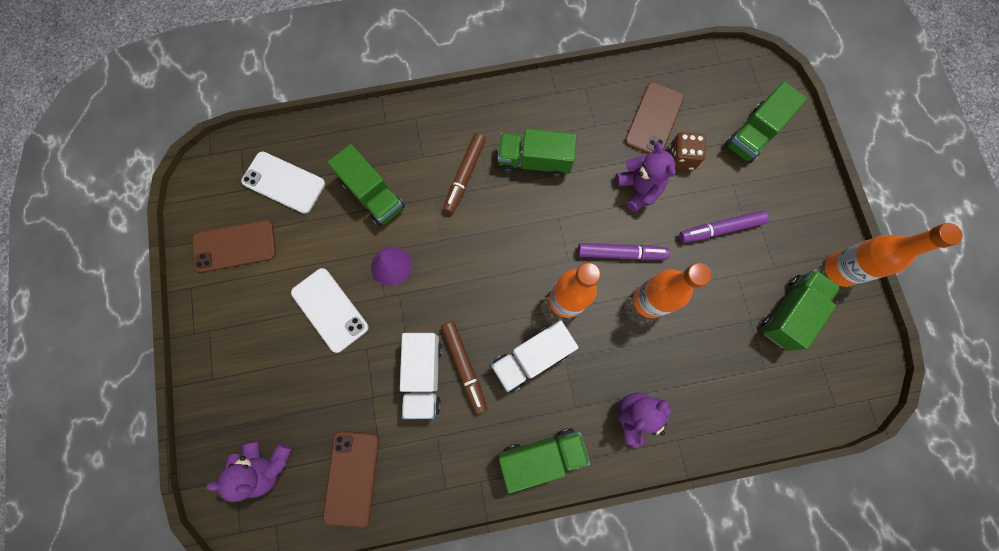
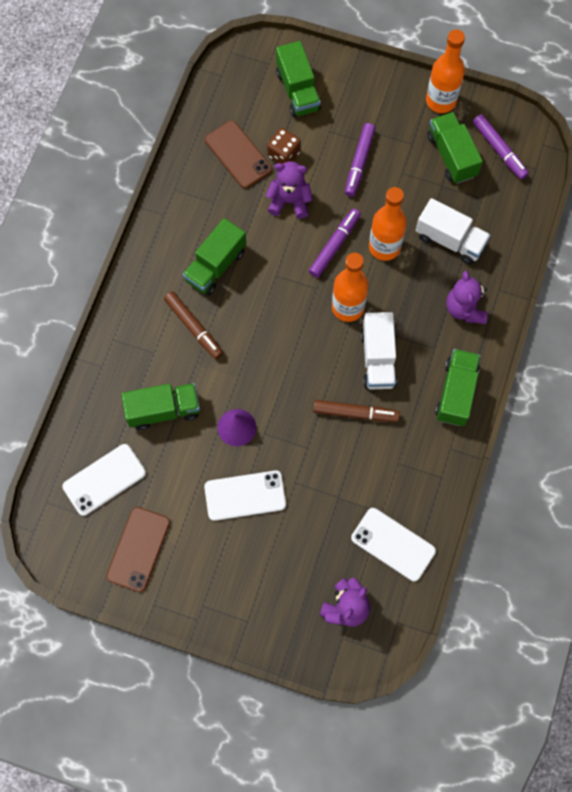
camera: 60 degrees left, 5 degrees down
brown phone [323,431,379,527] -> white phone [351,508,436,581]
white truck [400,333,442,419] -> white truck moved to [416,198,491,264]
none -> purple marker [473,114,529,180]

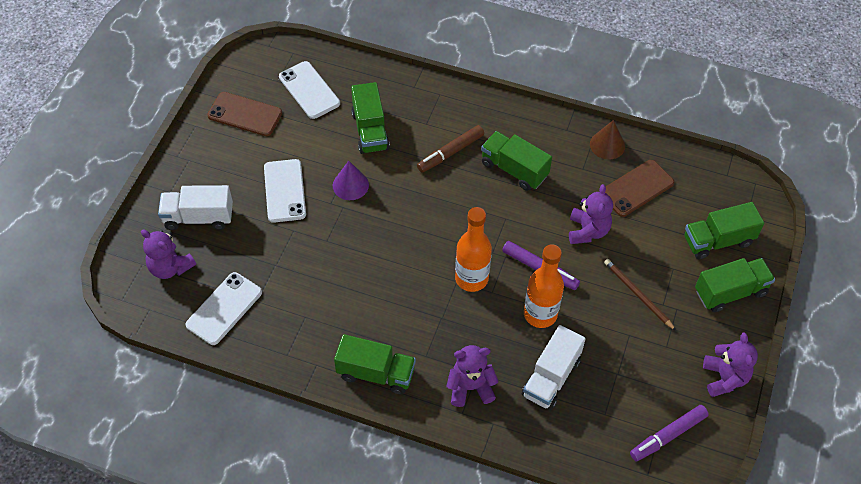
camera: 90 degrees right, 15 degrees down
brown dice [267,128,301,164] -> none
brown marker [313,400,400,422] -> none
purple marker [345,123,375,197] -> brown pencil [604,259,676,331]
white truck [361,312,397,389] -> white truck moved to [158,185,233,230]
orange bottle [426,30,465,113] -> purple teddy bear [703,332,758,397]
green truck [427,112,483,184] -> green truck moved to [695,258,775,312]
none -> brown cone [590,120,625,160]

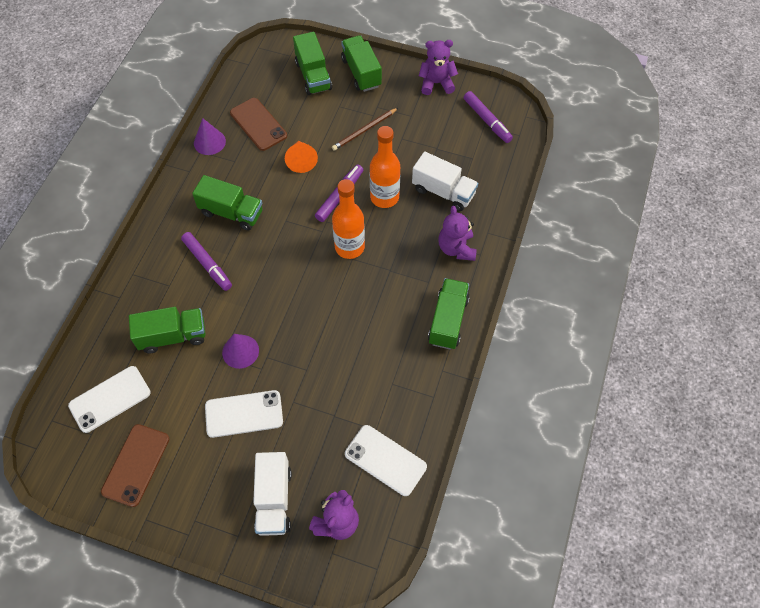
camera: 90 degrees left, 5 degrees up
brown marker [417,125,484,172] -> purple marker [181,232,232,291]
green truck [481,131,552,191] -> green truck turned 105 degrees counterclockwise [192,175,262,231]
purple teddy bear [569,184,613,244] -> orange cone [285,141,318,173]
brown cone [590,120,625,160] -> purple cone [194,118,226,155]

